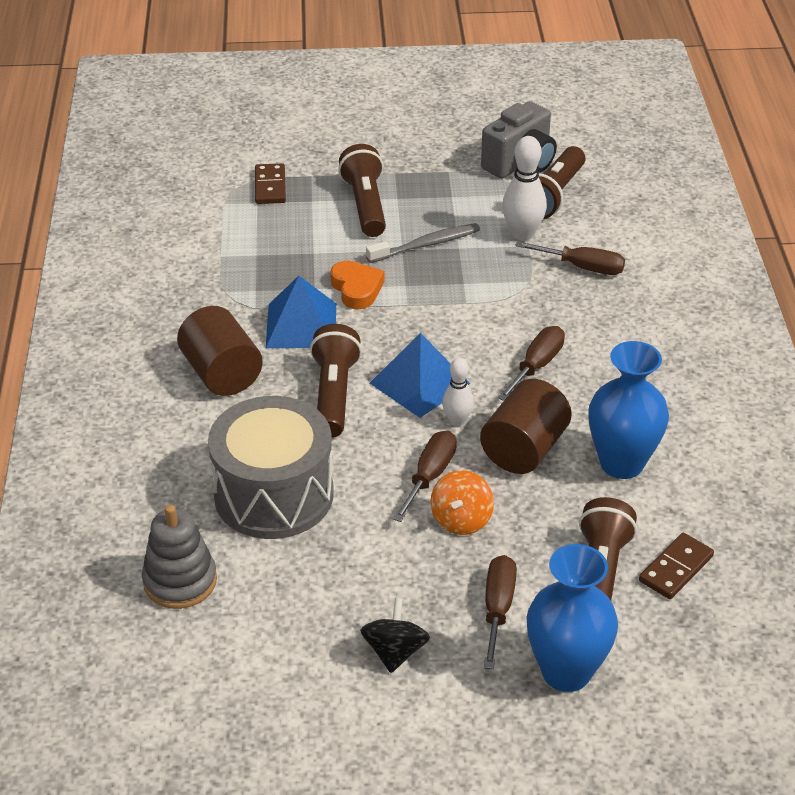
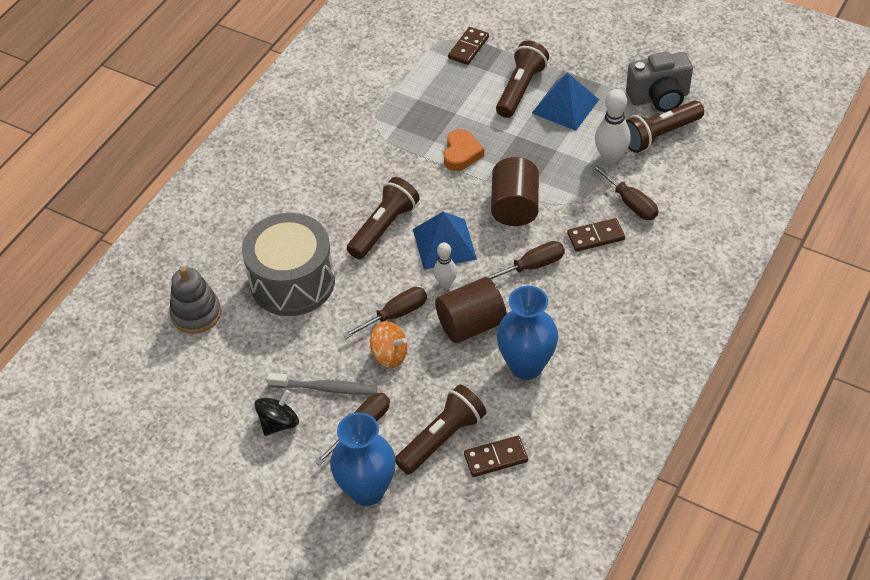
camera: 35 degrees right, 10 degrees up
brown cylinder [177,306,263,396] -> brown cylinder moved to [491,157,539,226]
blue pyramid [266,276,336,348] -> blue pyramid moved to [532,73,599,131]
grey toothbrush [366,223,480,263] -> grey toothbrush moved to [267,373,377,395]
orange spinning top [430,470,494,535] -> orange spinning top turned 120 degrees counterclockwise [370,321,407,368]
none -> brown domino [567,218,625,252]

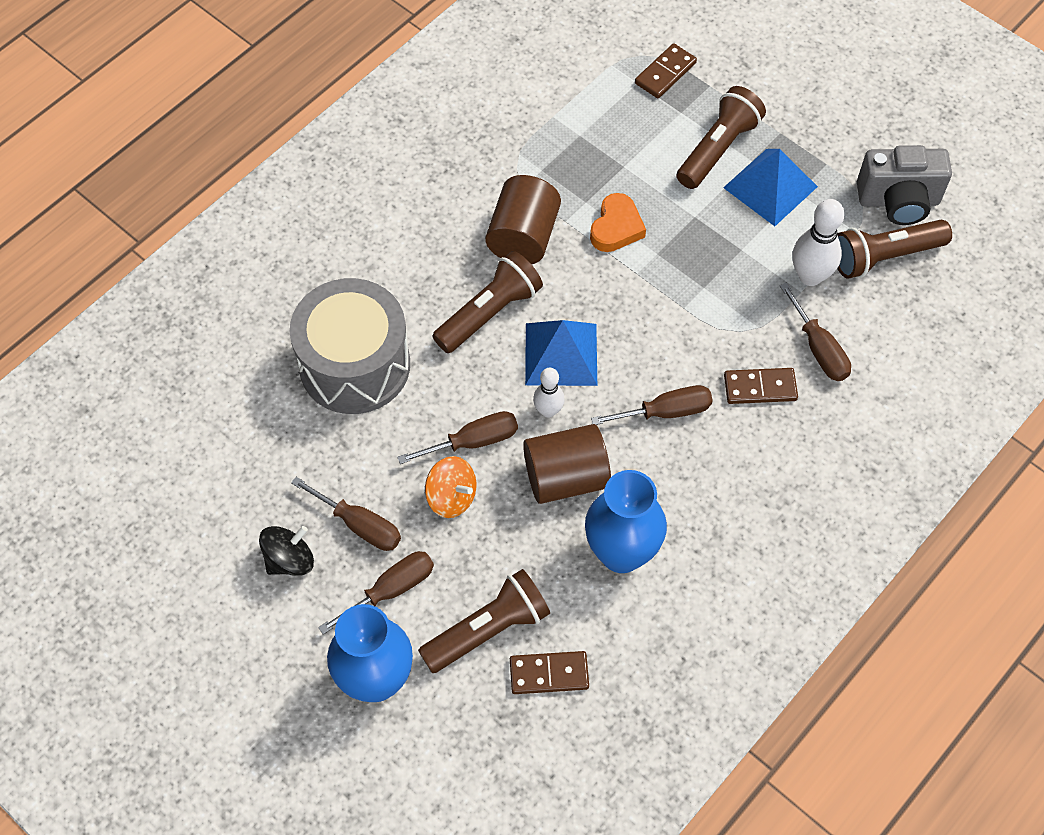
camera: 10 degrees right, 10 degrees up
grey stacking toy [169,266,221,334] -> none
grey toothbrush [267,373,377,395] -> brown screwdriver [291,477,401,551]
brown cylinder [491,157,539,226] -> brown cylinder moved to [485,175,561,264]

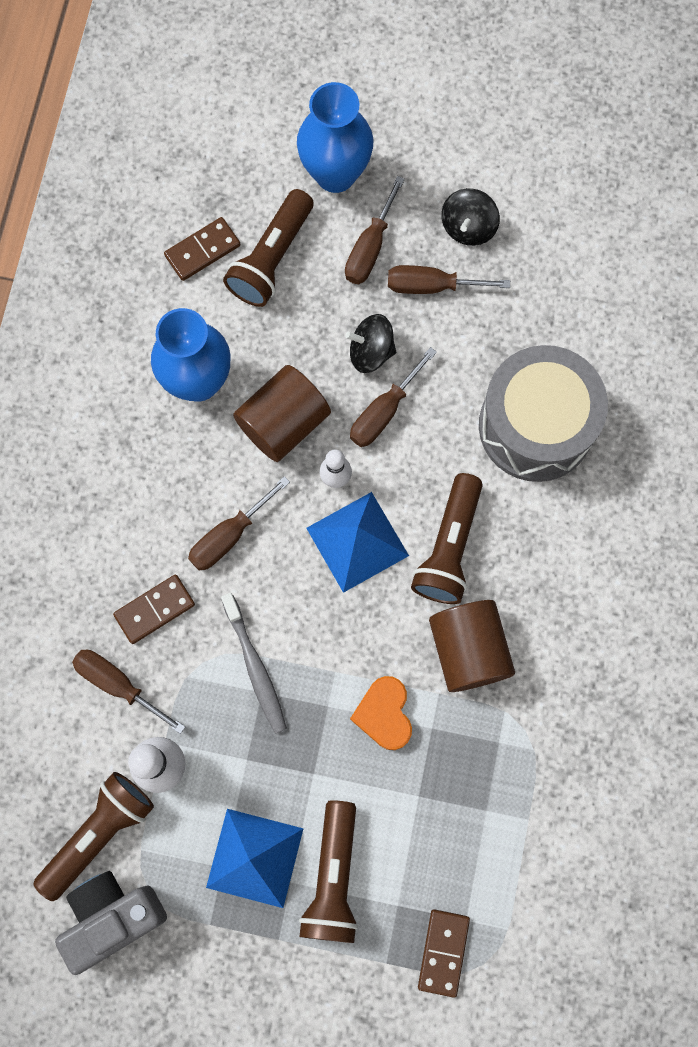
camera: 150 degrees right, 15 degrees up
orange spinning top [425,456,476,518] -> black spinning top [345,314,396,373]
none -> grey toothbrush [221,593,287,734]

